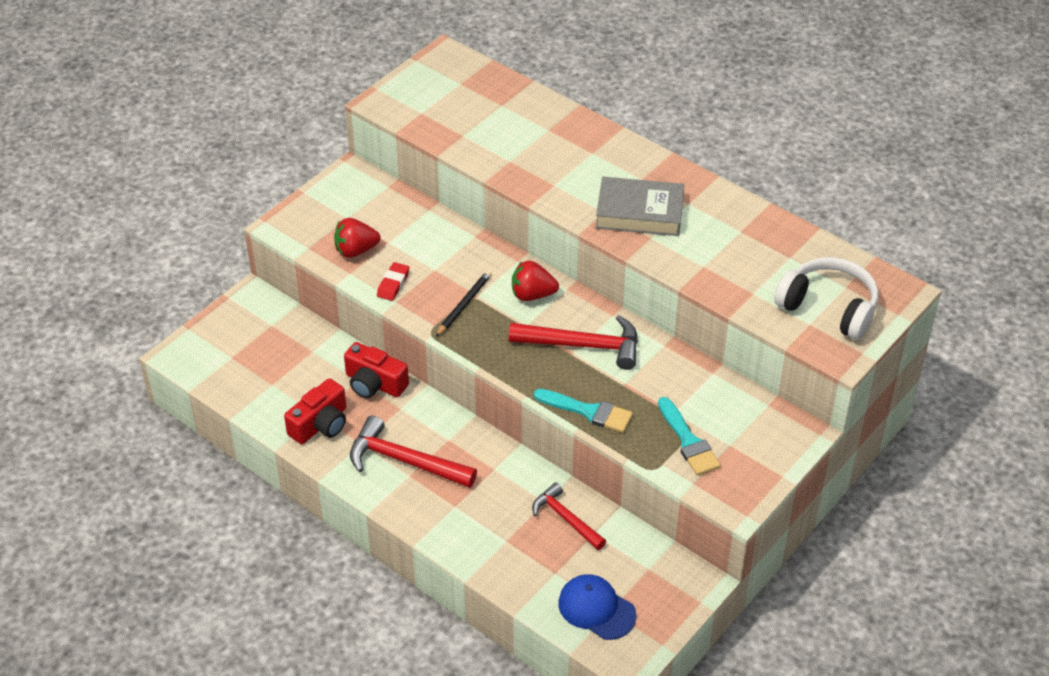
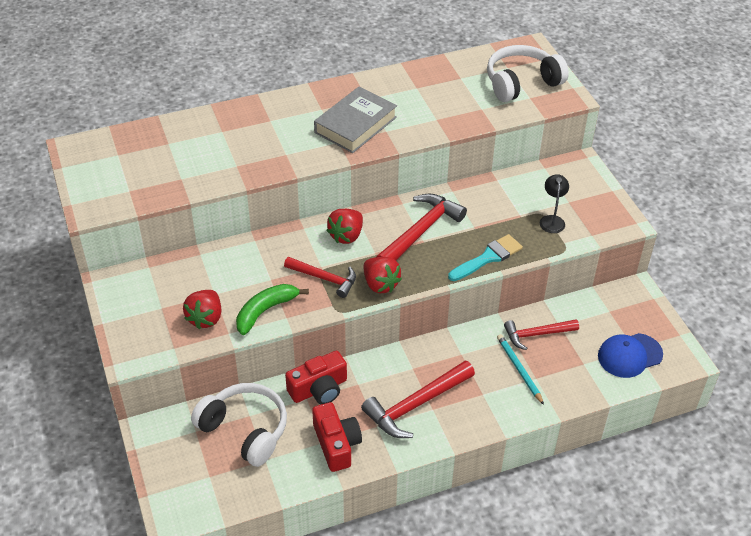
camera: 60 degrees left, 0 degrees up
red eraser [377,262,409,301] -> green banana [236,284,309,335]
black pencil [436,271,492,337] -> red hammer [284,257,356,298]
turquoise brush [658,397,721,476] -> black lamp [540,174,569,233]
none -> white headphones [191,383,287,467]
none -> red strawberry [364,257,402,293]
none -> turquoise pencil [497,334,544,405]

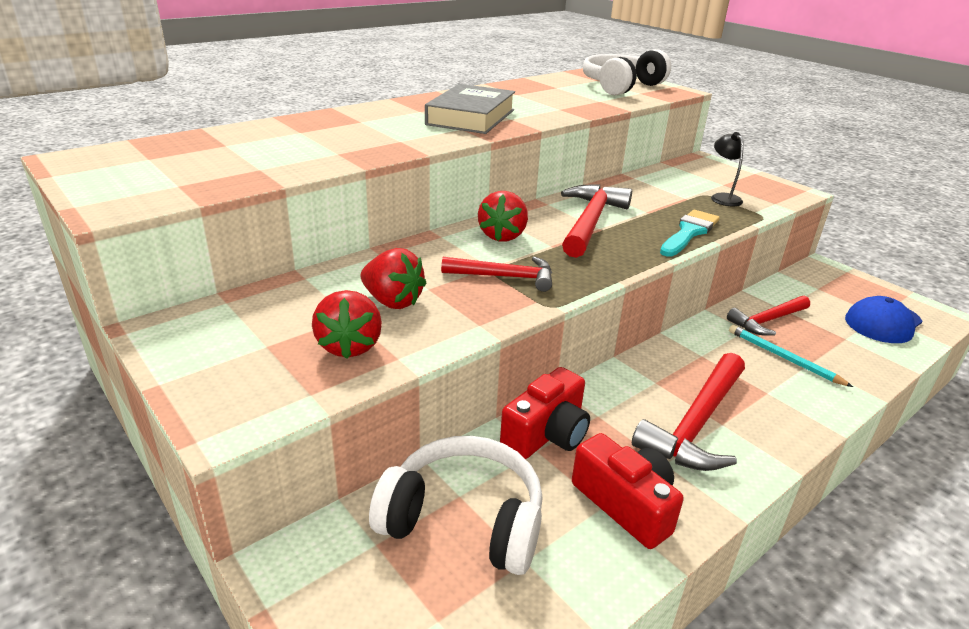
camera: 20 degrees left, 15 degrees down
green banana [236,284,309,335] -> none
red strawberry [364,257,402,293] -> red strawberry moved to [361,248,426,309]

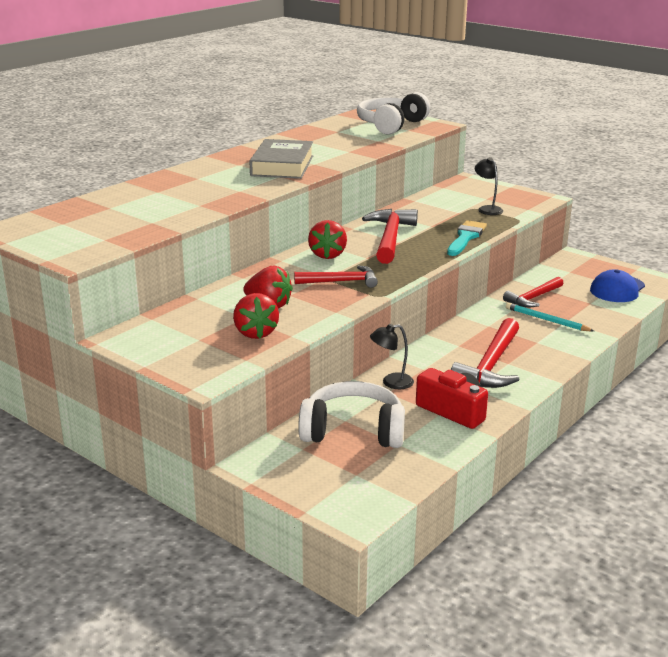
camera: 10 degrees left, 5 degrees down
red camera [500,367,590,459] -> black lamp [370,324,414,389]

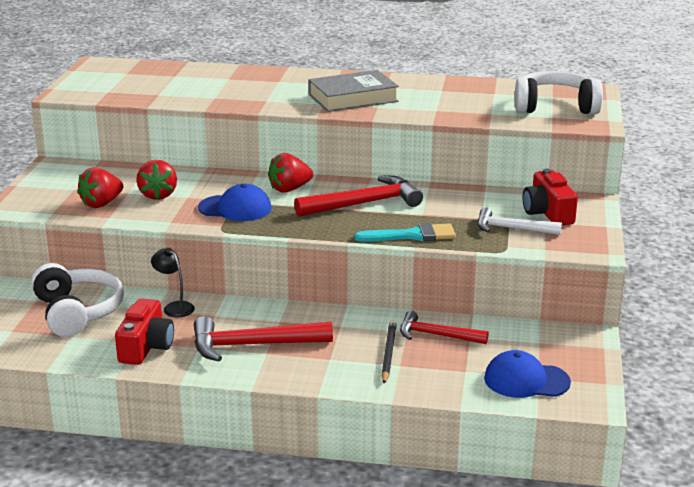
camera: 60 degrees right, 0 degrees up
red hammer [294,265,378,288] -> blue cap [198,184,272,221]
black lamp [475,157,503,215] -> white hammer [477,207,562,235]
turquoise pencil [506,303,594,331] -> black pencil [381,320,397,384]
none -> red camera [523,169,578,225]

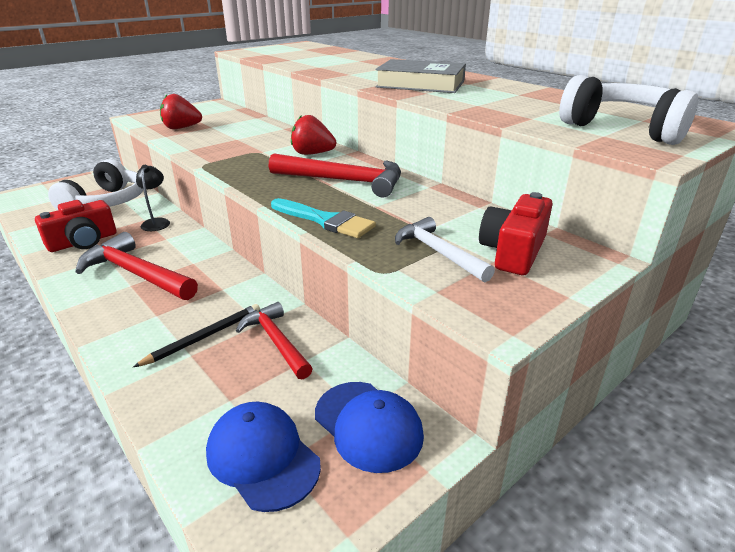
camera: 40 degrees right, 5 degrees up
red strawberry [136,160,177,200] -> none
blue cap [198,184,272,221] -> blue cap moved to [315,382,424,473]

